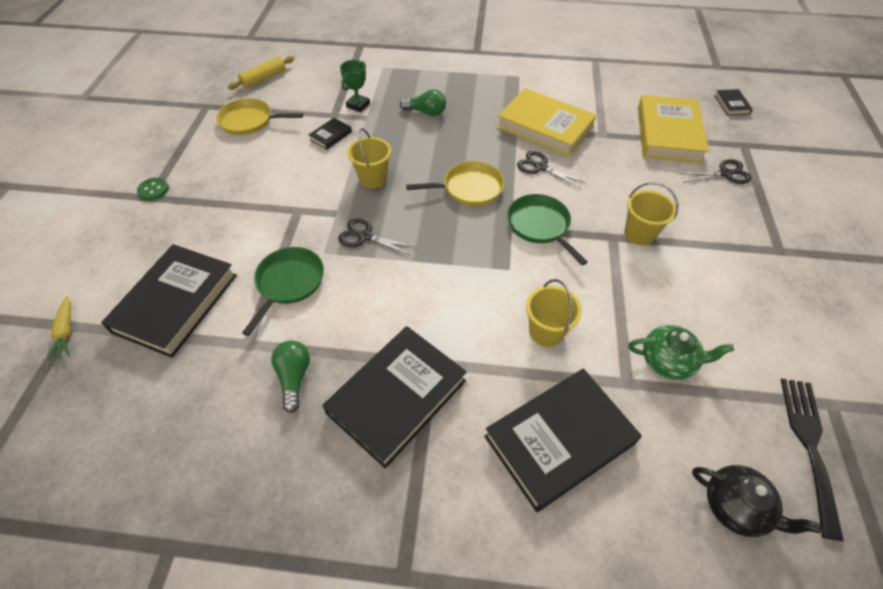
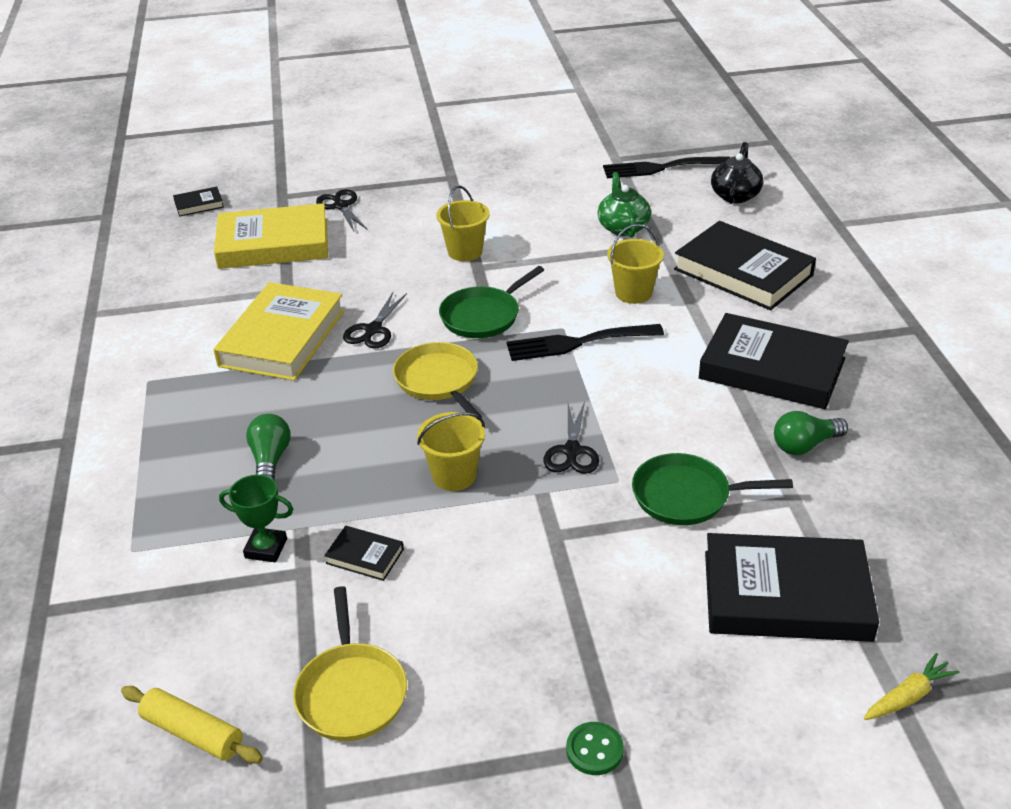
camera: 105 degrees left, 15 degrees down
none -> black fork [506,324,664,361]

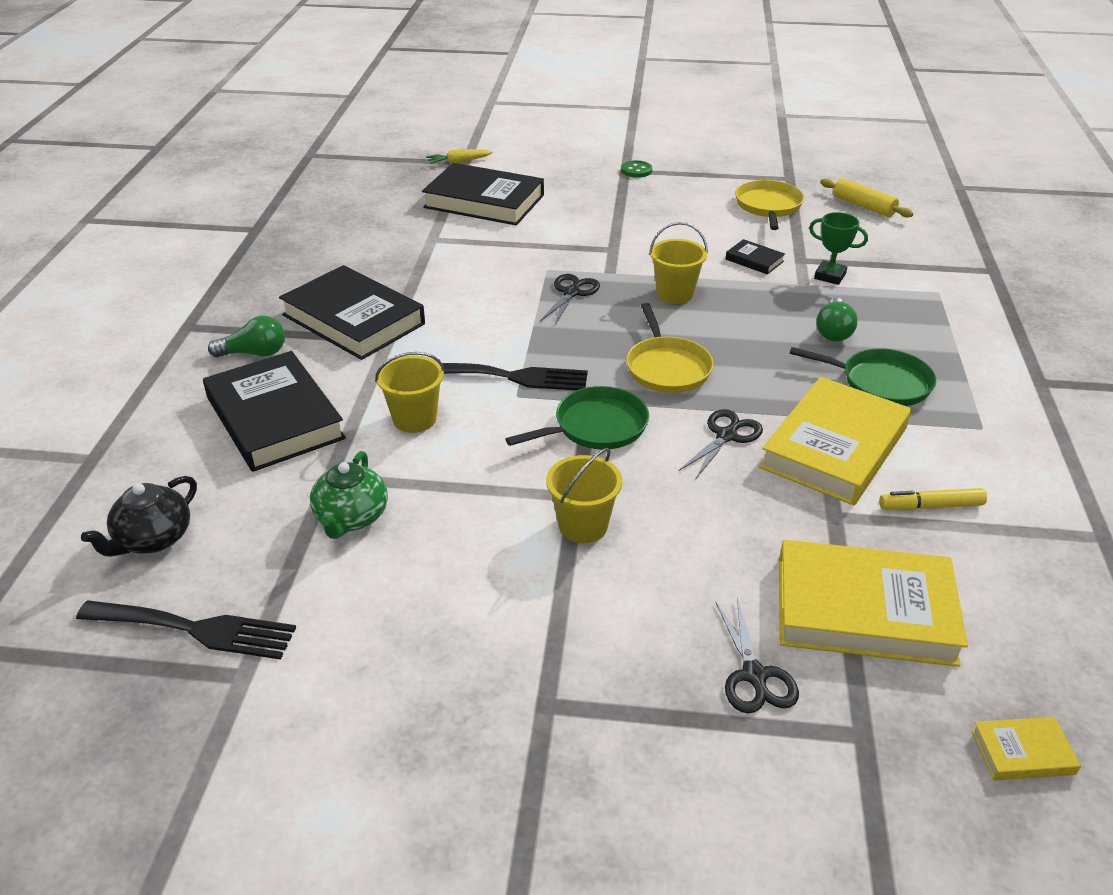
camera: 165 degrees left, 0 degrees up
black book [173,187,224,217] -> yellow book [971,717,1081,780]
green pan [632,453,793,525] -> green pan moved to [790,347,936,406]
green light bulb [774,411,848,455] -> green light bulb moved to [208,316,285,357]
none -> yellow marker [879,488,987,510]

